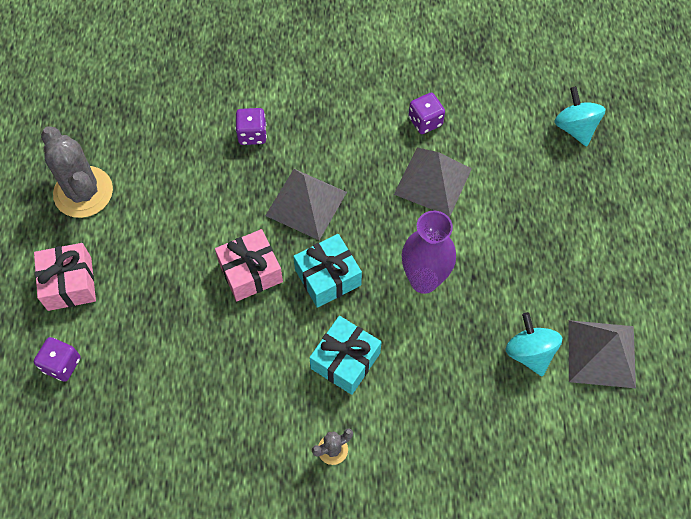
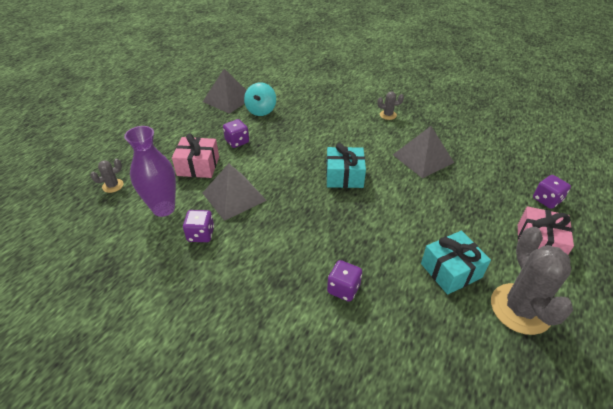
camera: 150 degrees left, 20 degrees down
pink gift [215,229,283,301] -> pink gift moved to [172,133,219,178]
grey pyramid [265,169,347,240] -> grey pyramid moved to [393,126,454,178]
turquoise gift [309,316,381,395] -> turquoise gift moved to [421,231,491,295]
purple vase [402,211,456,294] -> purple vase moved to [124,126,176,217]
turquoise spinning top [554,86,606,147] -> grey cactus [90,159,124,193]
none -> purple dice [223,119,249,148]

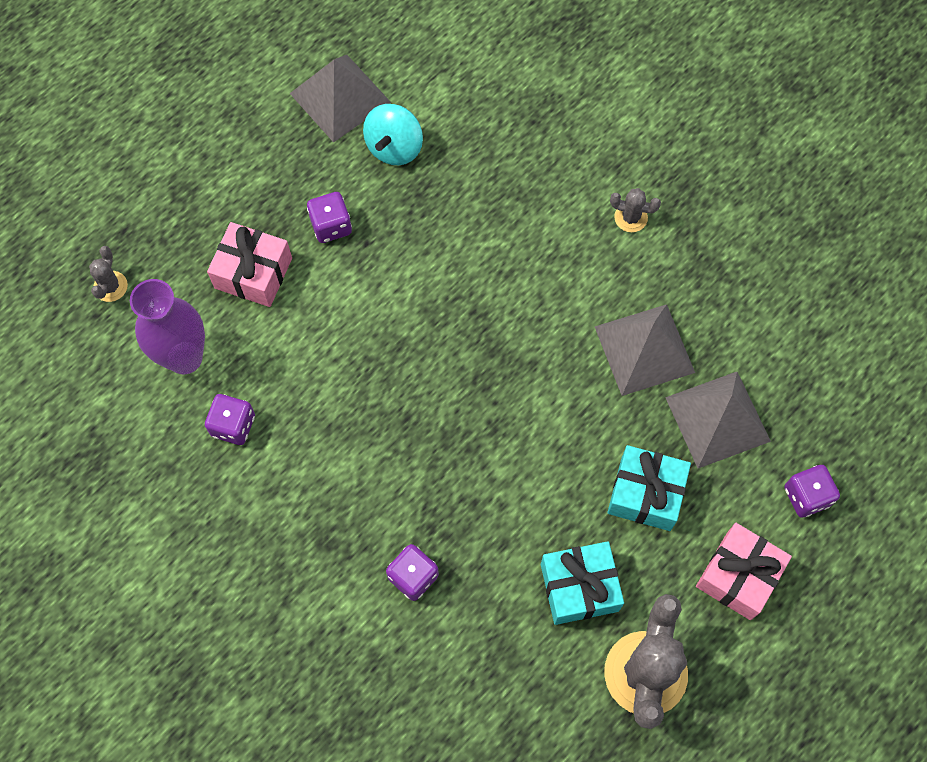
camera: 15 degrees right, 25 degrees up
grey cactus [90,159,124,193] -> grey cactus turned 60 degrees counterclockwise [89,246,128,302]
grey pyramid [203,163,267,221] -> grey pyramid moved to [665,372,771,468]
turquoise gift [326,143,366,188] -> turquoise gift moved to [607,445,691,531]

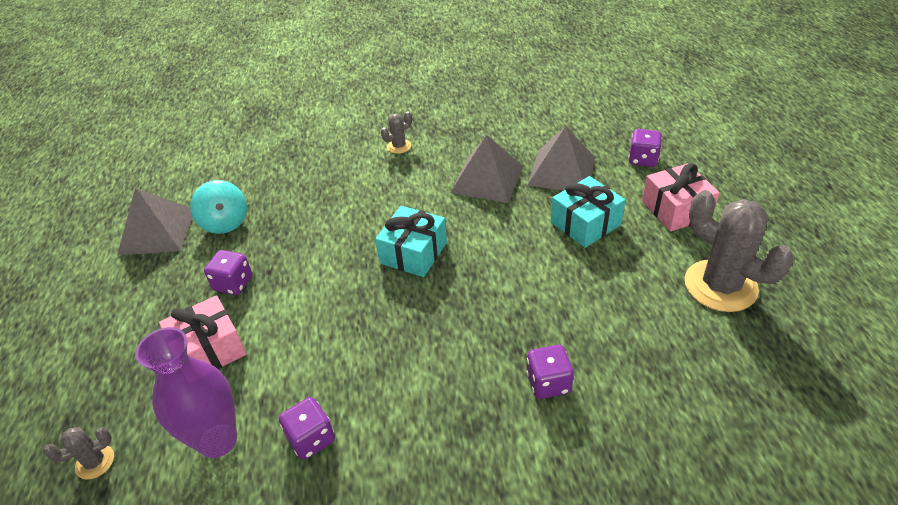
camera: 50 degrees left, 25 degrees down
grey cactus [89,246,128,302] -> grey cactus turned 75 degrees counterclockwise [43,427,114,480]
turquoise gift [541,541,624,625] -> turquoise gift moved to [375,206,447,277]

